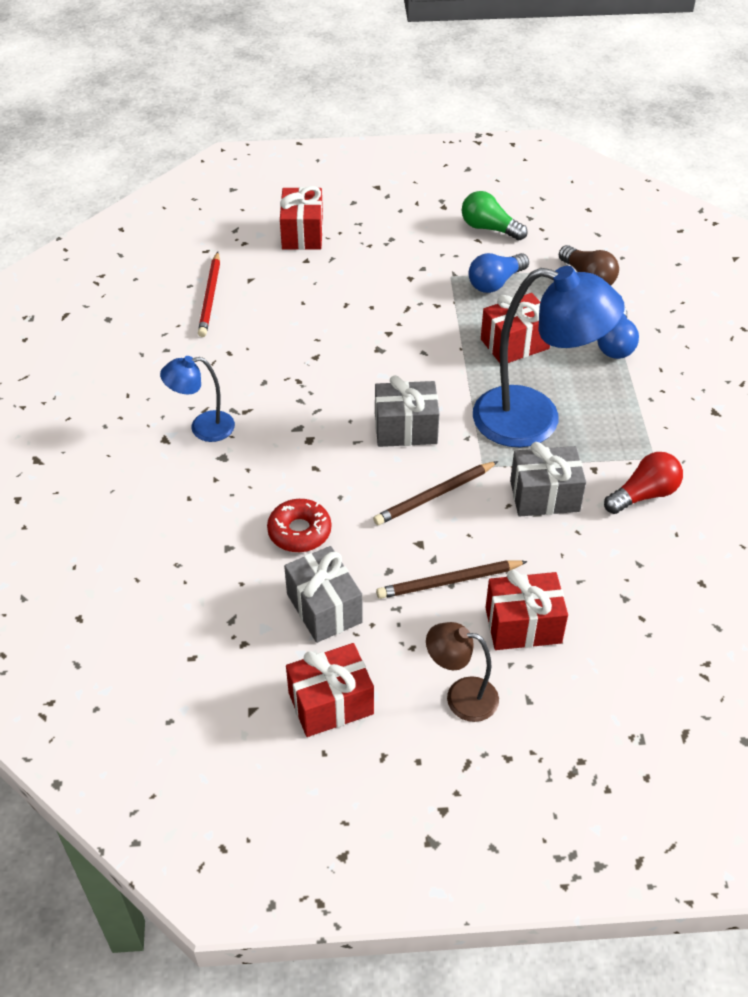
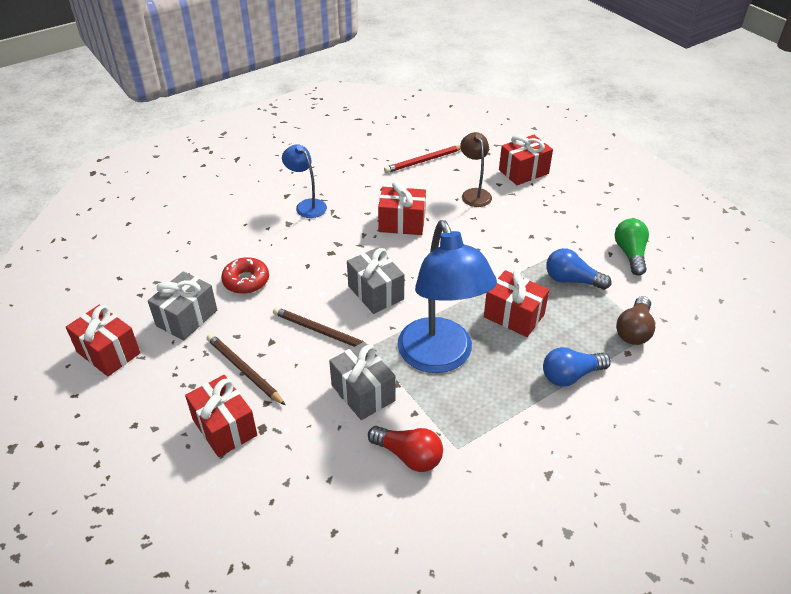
camera: 60 degrees right, 5 degrees down
brown lamp [426,622,499,722] -> brown lamp moved to [460,132,492,207]
none -> red gift [378,181,426,235]

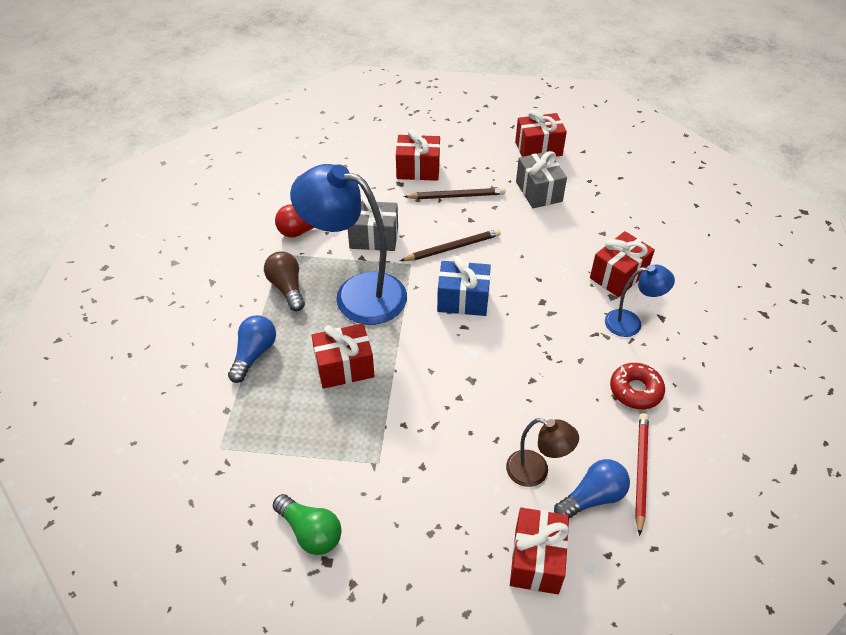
camera: 130 degrees right, 5 degrees up
red donut [221,257,269,294] -> red donut moved to [610,363,665,409]
grey gift [347,247,405,314] -> blue gift [437,256,491,316]
red gift [378,181,426,235] -> red gift moved to [590,231,655,297]
blue light bulb [546,248,612,290] -> blue light bulb moved to [554,459,630,518]
brown light bulb [616,296,655,345] -> brown light bulb moved to [264,252,305,311]

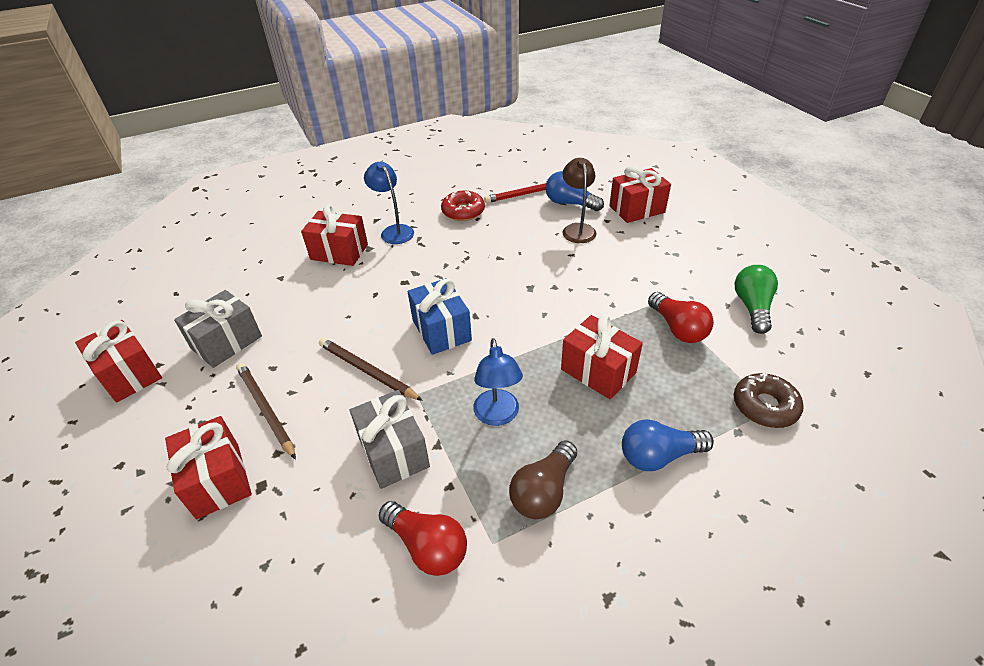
camera: 120 degrees left, 5 degrees down
blue lamp [290,164,407,325] -> blue lamp [473,338,523,426], size x0.50
none -> red light bulb [648,292,714,343]
none -> brown donut [734,372,804,428]

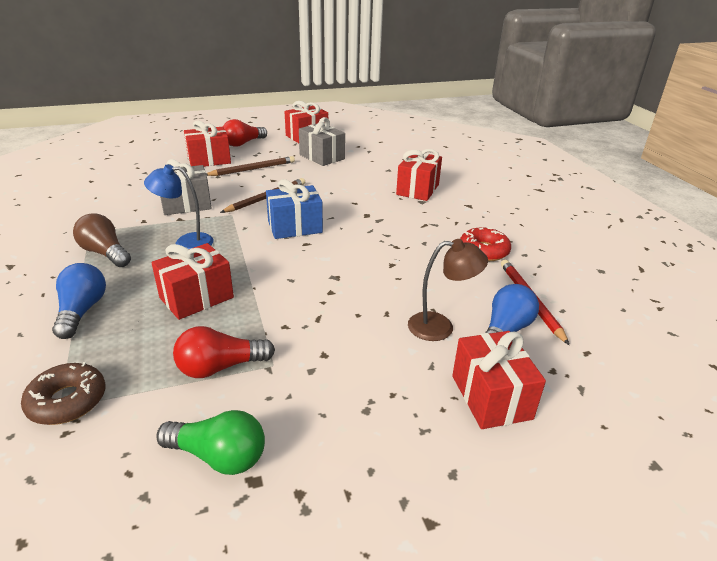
camera: 95 degrees right, 10 degrees down
blue lamp [364,161,414,244] -> none
red light bulb [379,501,467,576] -> red light bulb moved to [223,119,267,147]

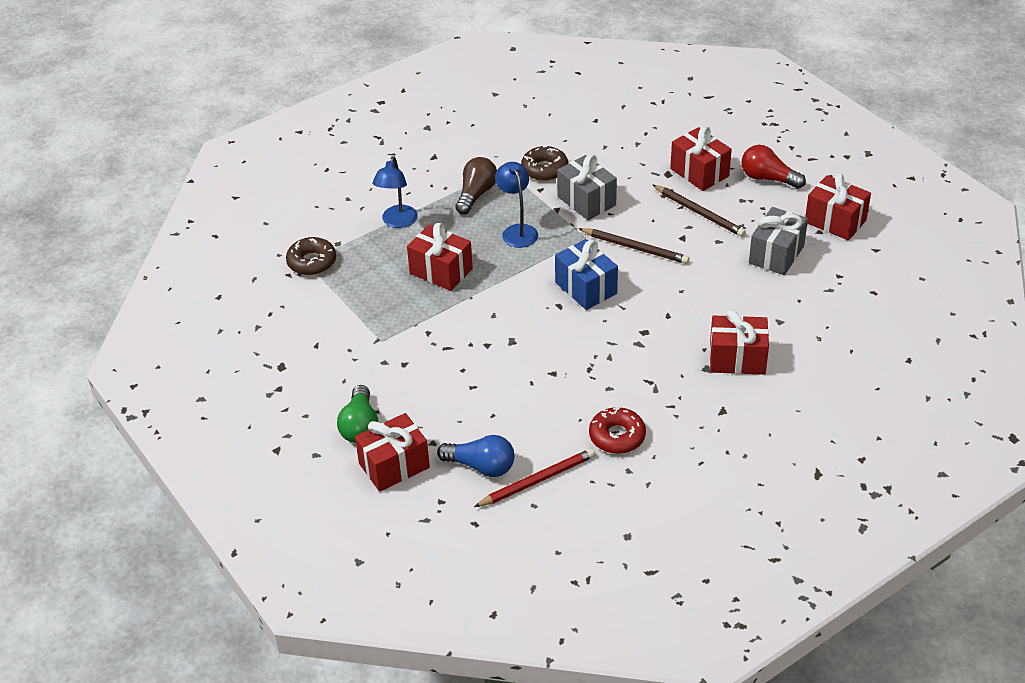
camera: 75 degrees right, 10 degrees up
blue light bulb [52,263,106,339] -> blue lamp [372,156,418,228]
green light bulb [157,410,265,475] -> green light bulb moved to [337,385,378,443]
red light bulb [173,326,275,378] -> none
brown lamp [408,239,488,341] -> none
none -> brown donut [521,146,568,181]

